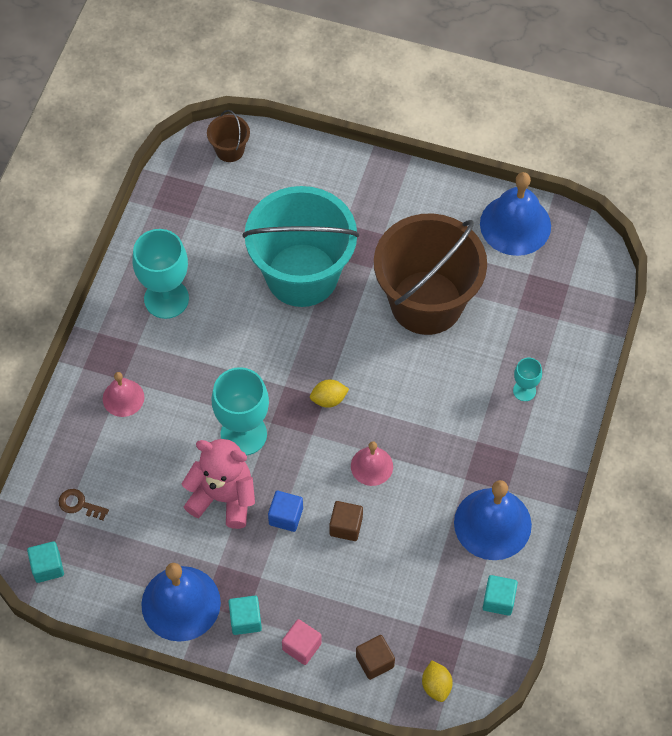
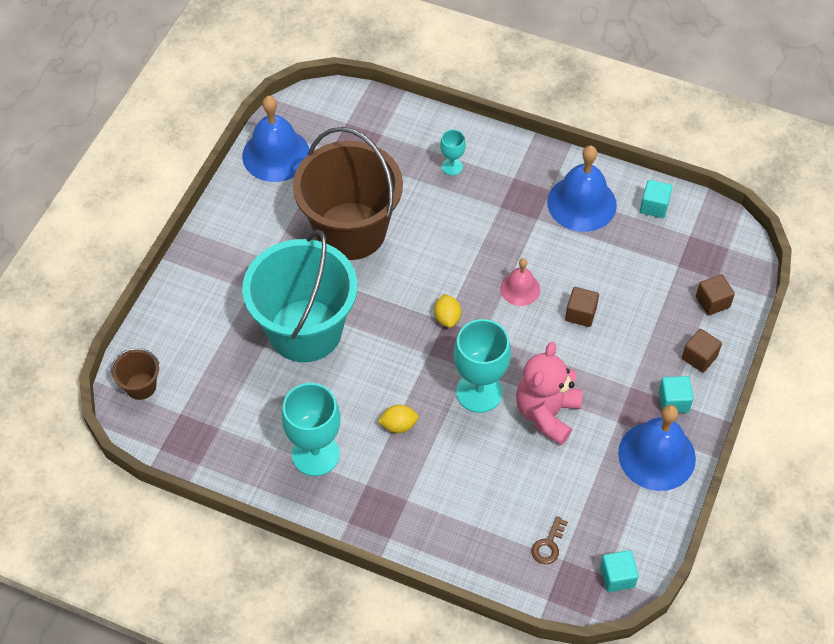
camera: 85 degrees left, 5 degrees down
pink bell [103,372,144,417] -> none
blue cube [268,491,303,532] -> none
pink cube [282,619,322,665] -> brown cube [682,329,722,373]
yellow lemon [422,661,453,702] -> yellow lemon moved to [378,405,419,433]

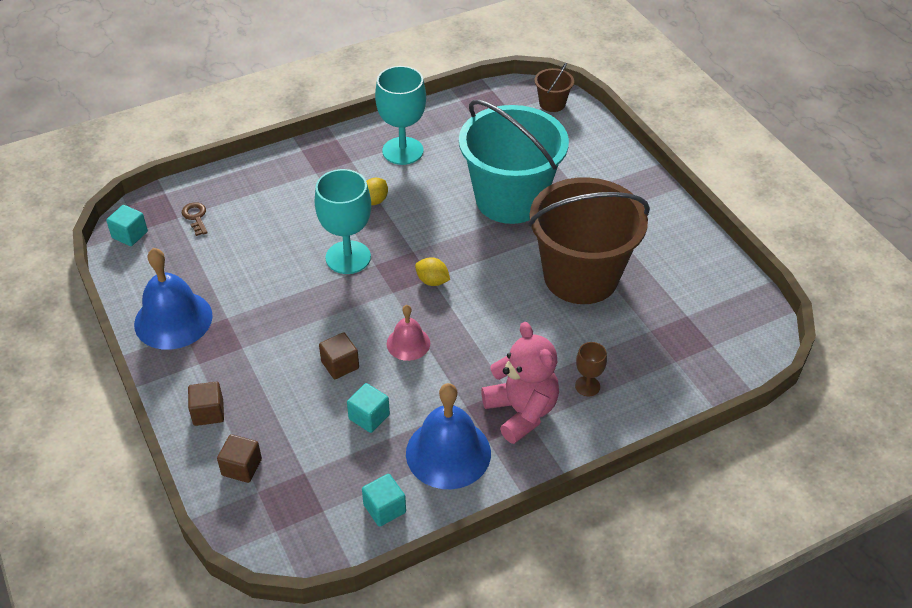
camera: 130 degrees right, 10 degrees down
blue bell [242,96,309,182] -> none
turquoise goblet [440,130,466,175] -> brown goblet [575,342,607,396]
pink teddy bear [516,342,583,445] -> pink teddy bear moved to [481,322,559,444]
turquoise cube [659,376,693,413] -> turquoise cube moved to [347,383,390,433]

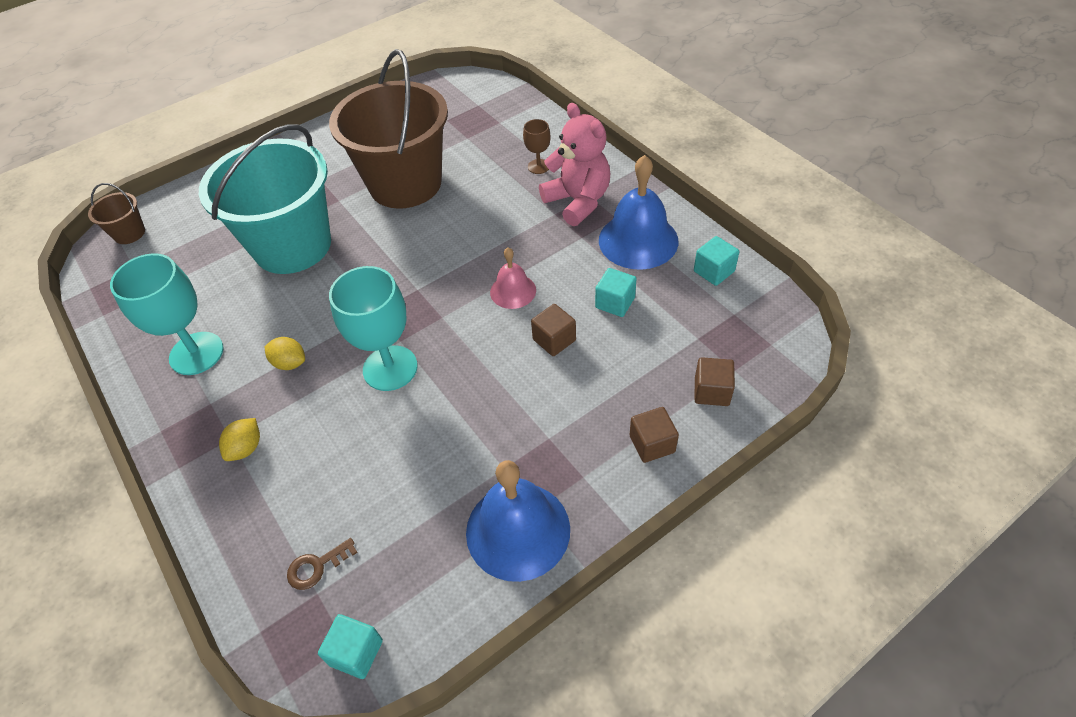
camera: 95 degrees left, 5 degrees up
yellow lemon [415,258,450,286] -> yellow lemon moved to [219,418,260,461]
pink teddy bear [481,322,559,444] -> pink teddy bear turned 90 degrees clockwise [539,103,610,226]

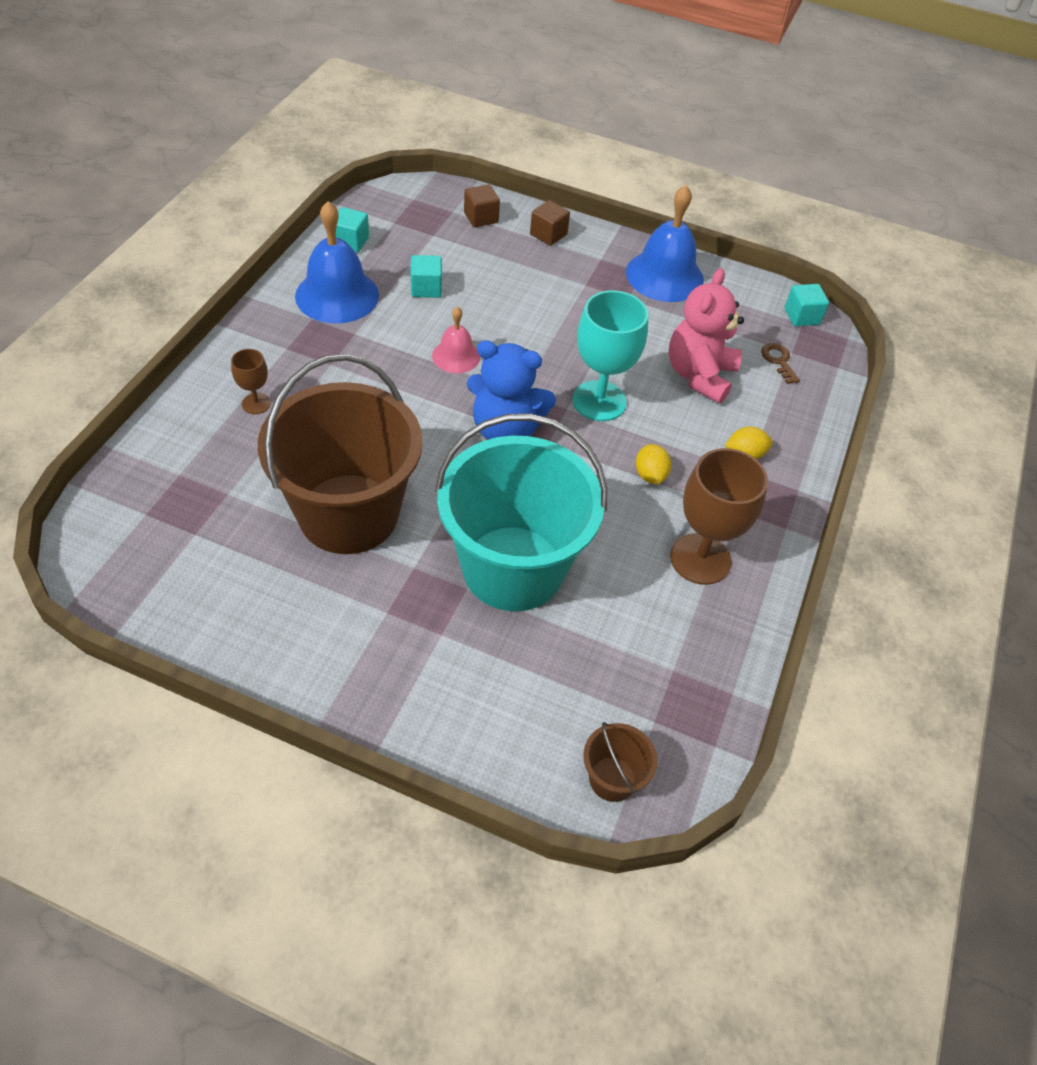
camera: 130 degrees left, 0 degrees up
turquoise goblet [110,253,224,375] -> brown goblet [670,448,768,585]
brown key [287,538,358,590] -> brown key turned 135 degrees counterclockwise [761,343,800,384]
brown cube [531,304,576,356] -> none
pink teddy bear [539,103,610,226] -> pink teddy bear moved to [669,268,744,403]
none -> blue teddy bear [467,340,556,440]

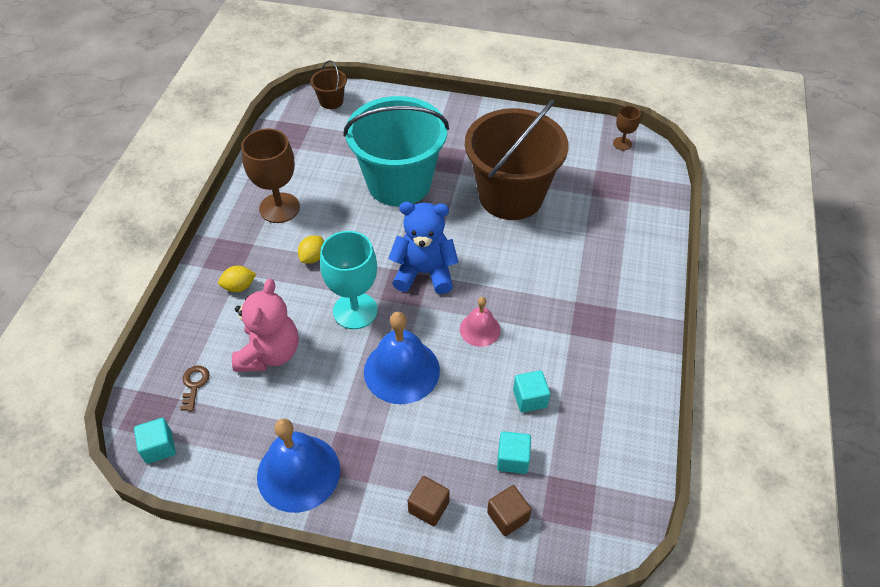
camera: 175 degrees right, 0 degrees up
brown goblet [231,349,271,414] -> brown goblet moved to [613,106,641,150]
blue bell [295,201,379,324] -> blue bell moved to [364,312,440,404]
turquoise cube [336,207,369,252] -> turquoise cube moved to [497,431,531,474]
yellow lemon [636,444,671,484] -> yellow lemon turned 45 degrees clockwise [298,235,324,264]
brown key [761,343,800,384] -> brown key turned 150 degrees counterclockwise [180,366,210,412]

